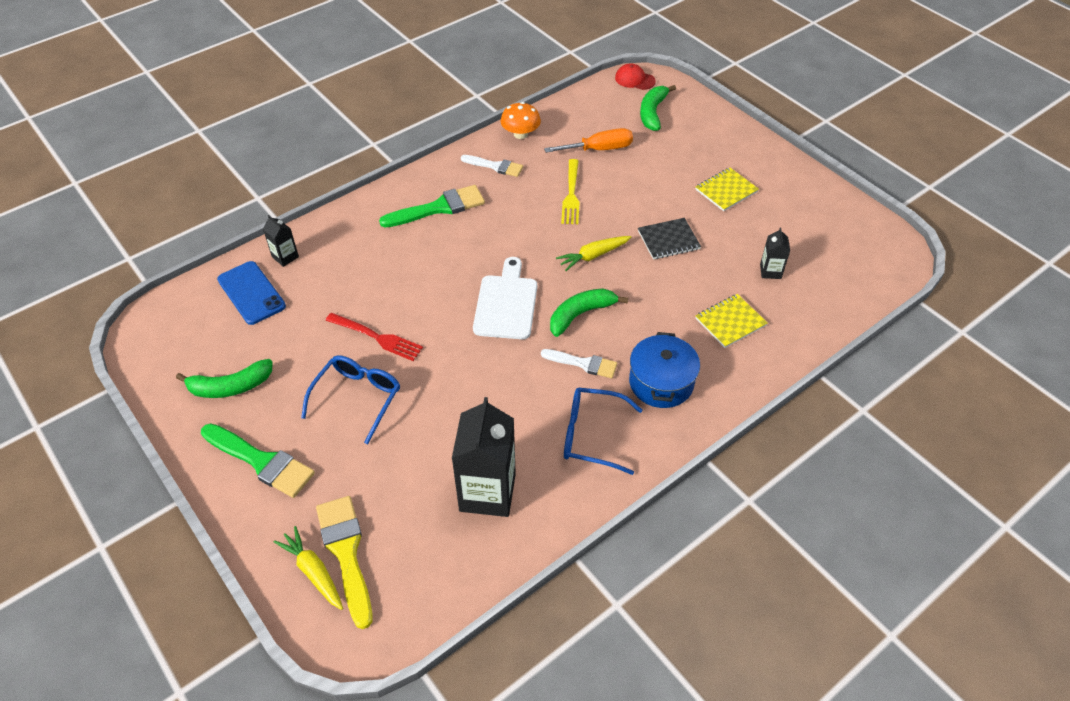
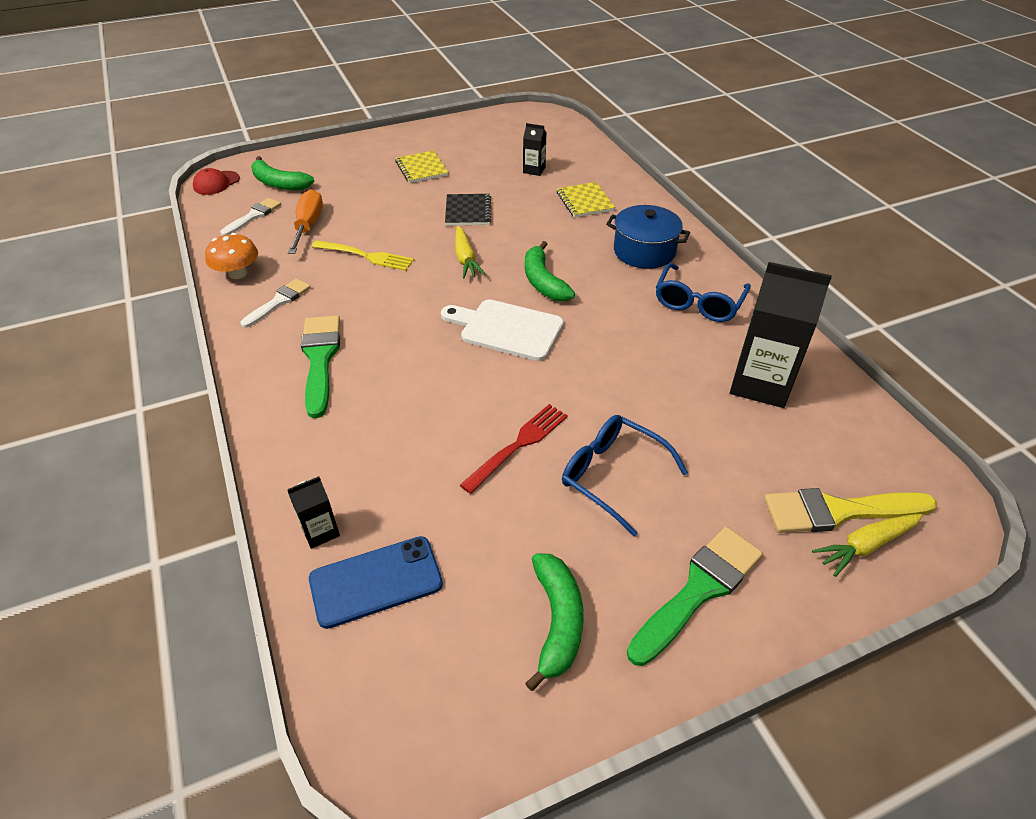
camera: 75 degrees left, 5 degrees down
white brush [541,349,617,378] -> white brush moved to [220,198,281,236]

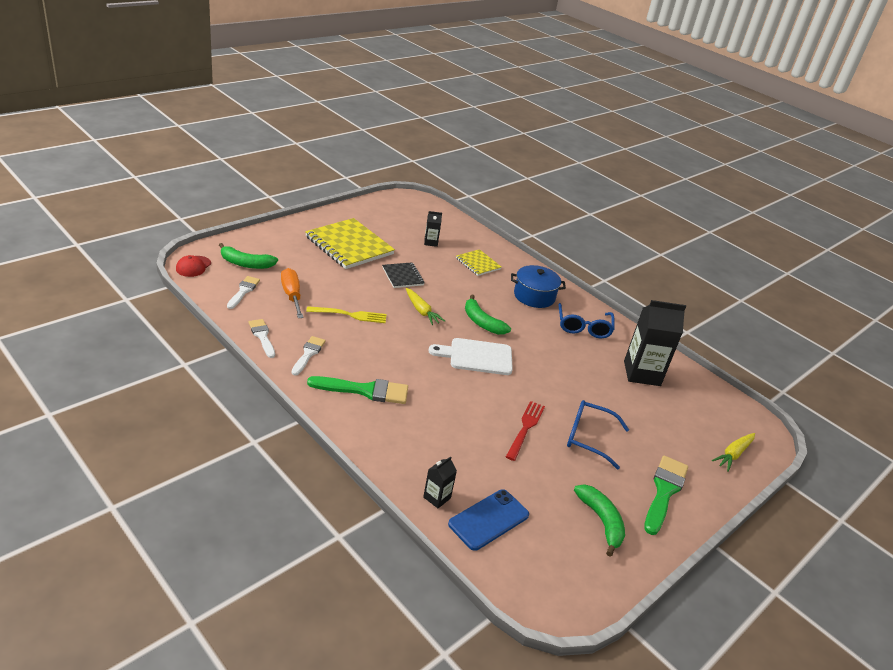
camera: 25 degrees left, 10 degrees down
orange mushroom [205,233,258,279] -> white brush [248,319,275,358]
green brush [301,315,340,418] -> green brush turned 120 degrees clockwise [307,376,408,404]
yellow notebook [395,150,448,183] -> yellow notebook [305,218,395,269], size x1.92
yellow brush [764,488,937,533] -> none

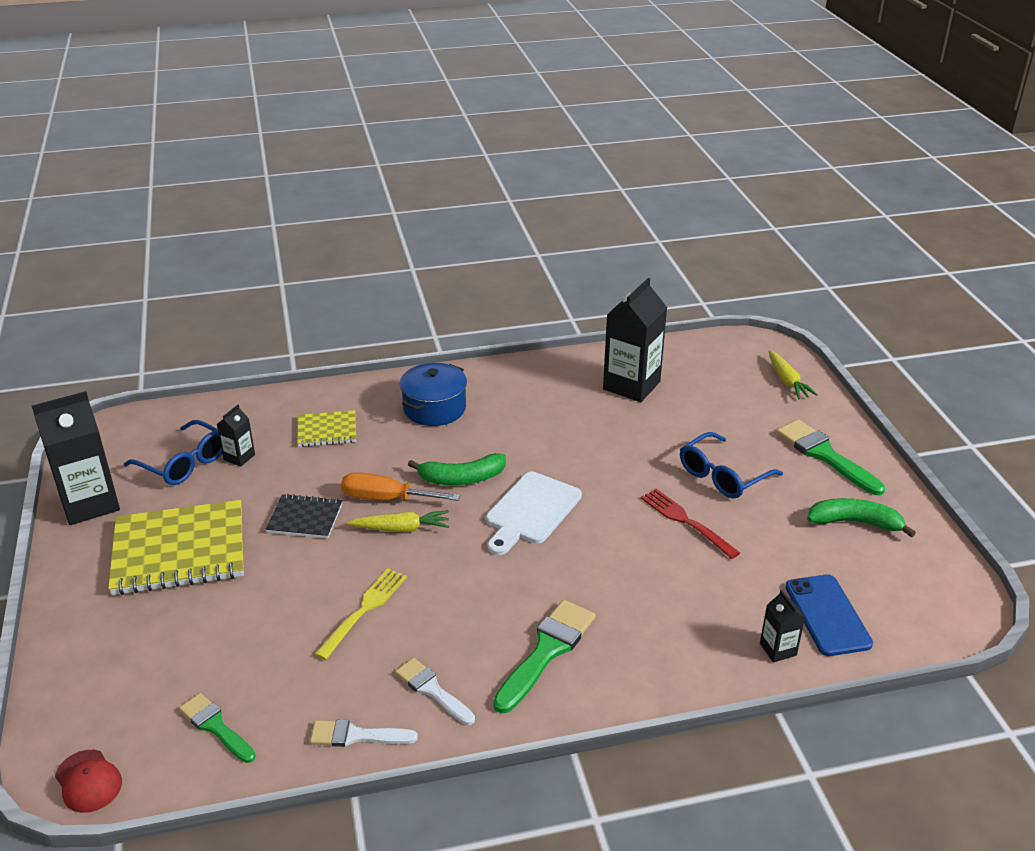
camera: 55 degrees left, 0 degrees up
green banana [219,243,278,269] -> none
white brush [227,276,260,309] -> green brush [179,693,256,763]
orange screwdriver [281,268,304,318] -> orange screwdriver moved to [341,472,460,501]
blue glasses [558,303,615,338] -> blue glasses moved to [124,420,222,485]
none -> black carton [32,391,120,525]

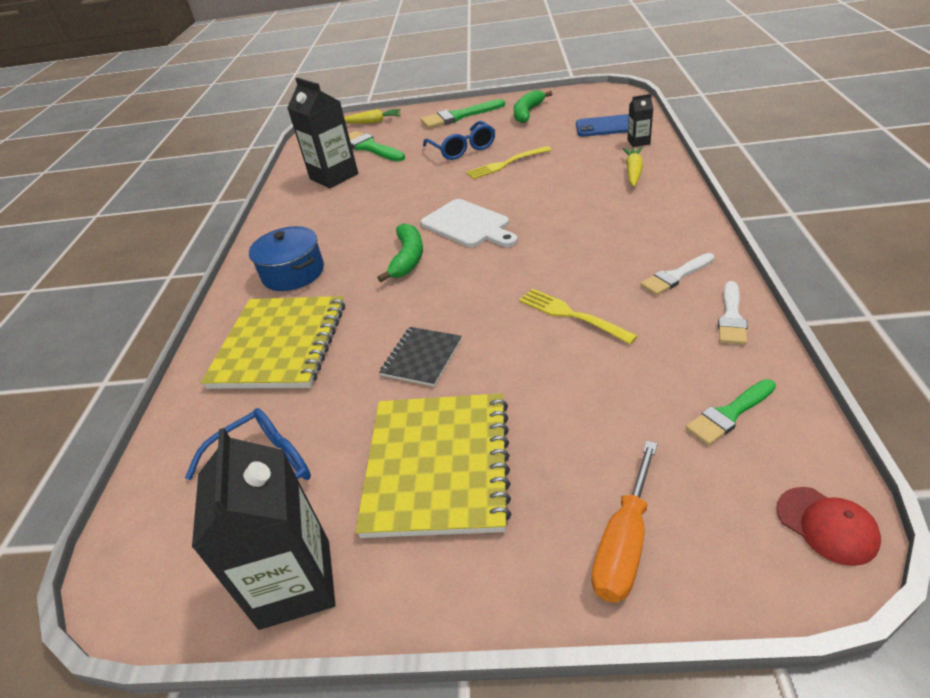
camera: 70 degrees left, 5 degrees up
red cap [55,750,122,813] -> red cap turned 75 degrees clockwise [776,487,881,566]
black carton [217,405,255,467] -> none
yellow notebook [297,410,356,447] -> yellow notebook [201,296,345,389], size x1.92
orange screwdriver [341,472,460,501] -> orange screwdriver moved to [591,441,658,603]
yellow carrot [347,510,449,532] -> yellow carrot moved to [623,147,643,187]
green brush [493,600,596,713] -> green brush moved to [349,131,405,162]
red fork [641,489,740,559] -> yellow fork [466,146,552,179]

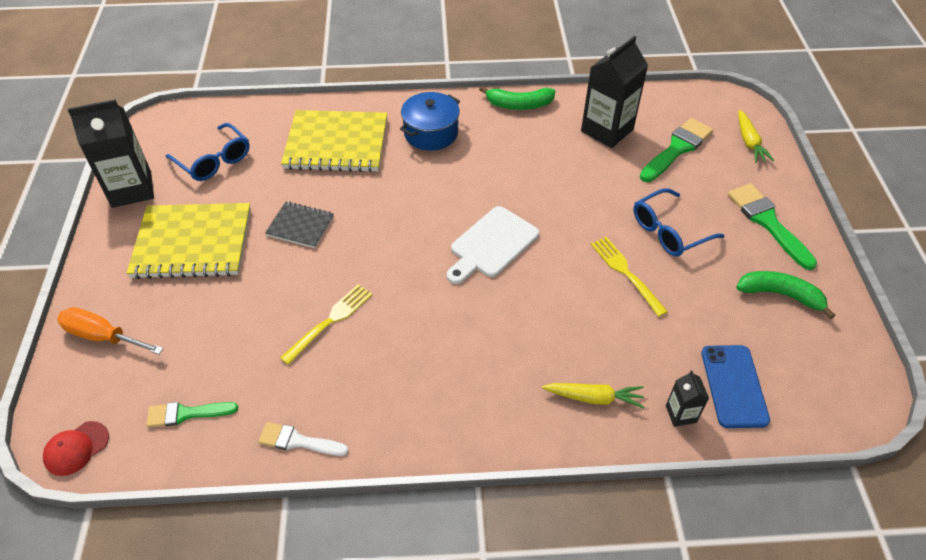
camera: 80 degrees right, 10 degrees up
green banana [377,224,423,282] -> green banana moved to [479,86,555,110]
white brush [640,253,714,295] -> none
green brush [686,379,776,445] -> green brush turned 60 degrees counterclockwise [146,402,238,427]

